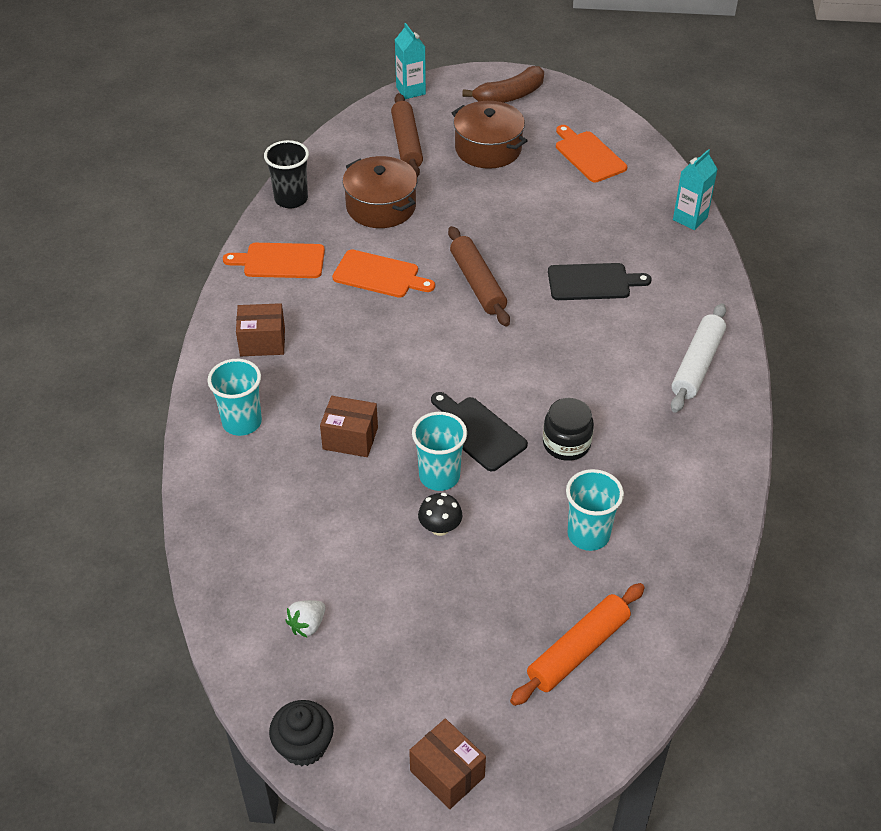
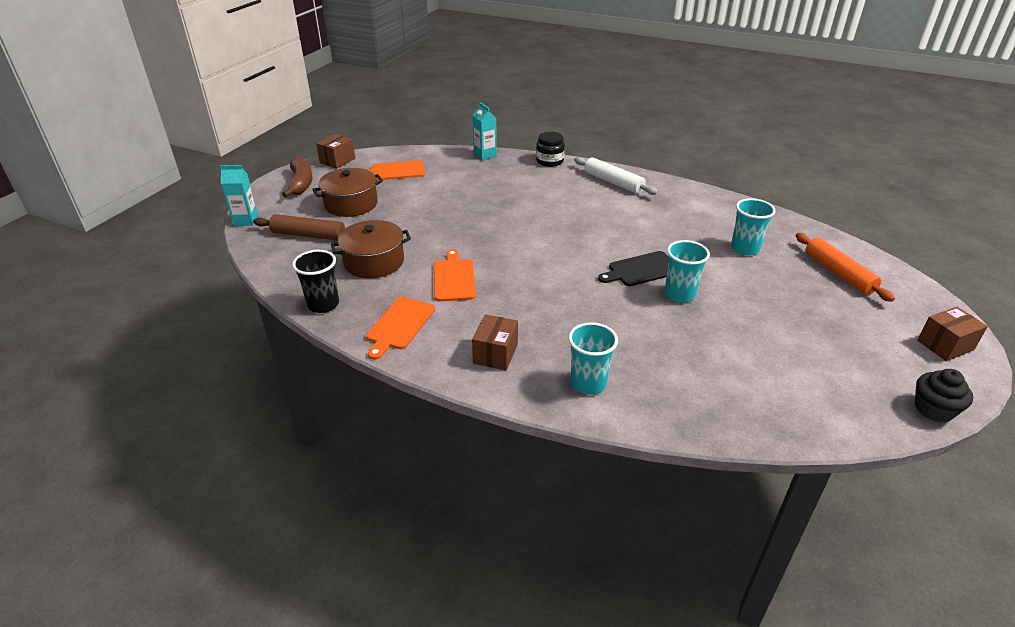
camera: 70 degrees left, 10 degrees down
white strawberry [285,600,325,637] -> none
brown box [320,396,378,457] -> brown box moved to [316,134,355,169]
orange cutting board [332,250,435,298] -> orange cutting board turned 45 degrees counterclockwise [434,249,476,302]
black mushroom [418,493,462,536] -> none
brown rolling pin [448,226,510,326] -> none
black jar [543,398,594,461] -> black jar moved to [536,132,565,167]
black cutting board [548,263,651,300] -> none

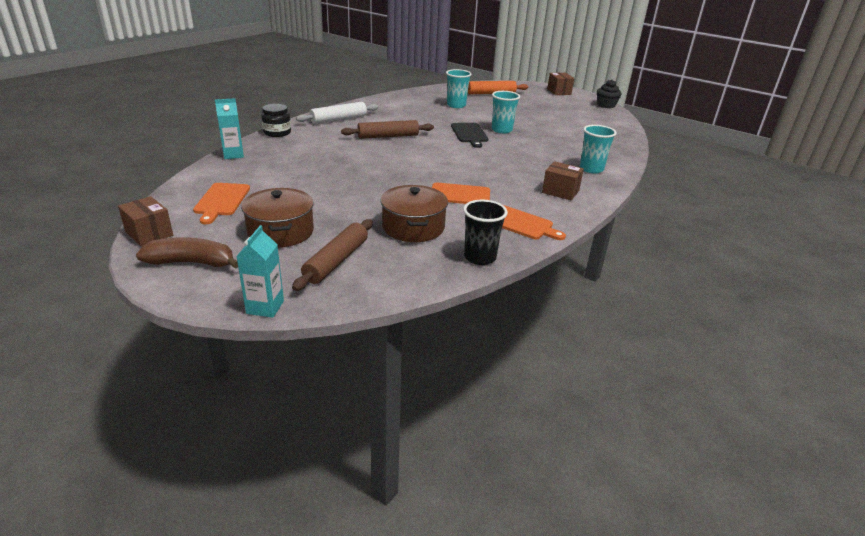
camera: 80 degrees left, 5 degrees down
none -> brown rolling pin [341,120,434,139]

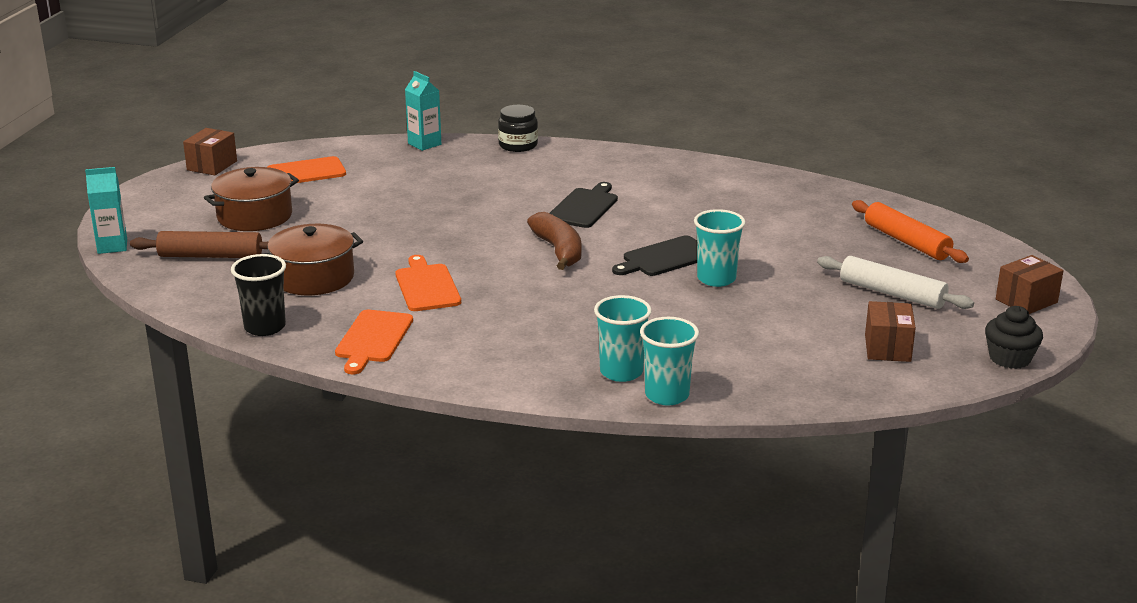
camera: 70 degrees right, 5 degrees down
brown banana [136,237,238,269] -> brown banana moved to [527,212,582,270]
white rolling pin [296,102,378,124] -> white rolling pin moved to [817,256,974,309]
brown rolling pin [341,120,434,139] -> black cutting board [550,182,618,228]
turquoise cup [446,69,472,108] -> turquoise cup moved to [640,317,699,406]
brown box [542,161,584,200] -> brown box moved to [865,301,916,362]

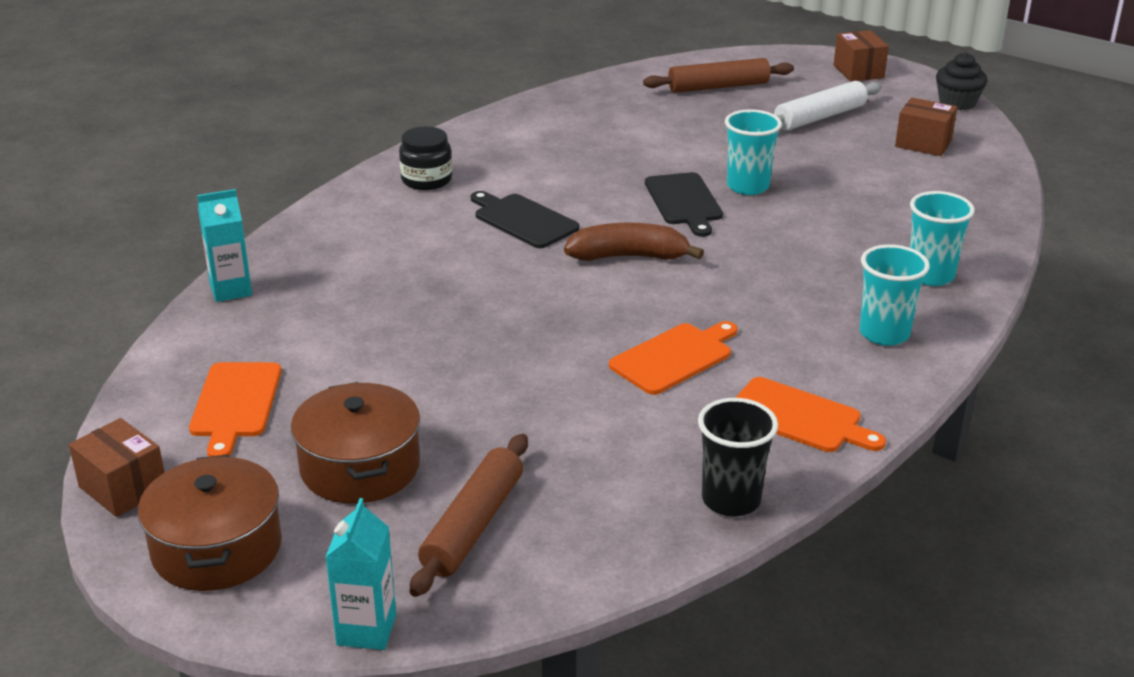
camera: 70 degrees left, 5 degrees up
brown pot [264,224,363,295] -> brown pot moved to [138,455,282,591]
orange cutting board [396,255,461,311] -> orange cutting board turned 135 degrees clockwise [609,321,738,395]
black jar [498,105,538,152] -> black jar moved to [399,126,452,190]
turquoise cup [640,317,699,406] -> turquoise cup moved to [859,244,930,346]
orange rolling pin [852,200,969,263] -> brown rolling pin [643,58,794,93]

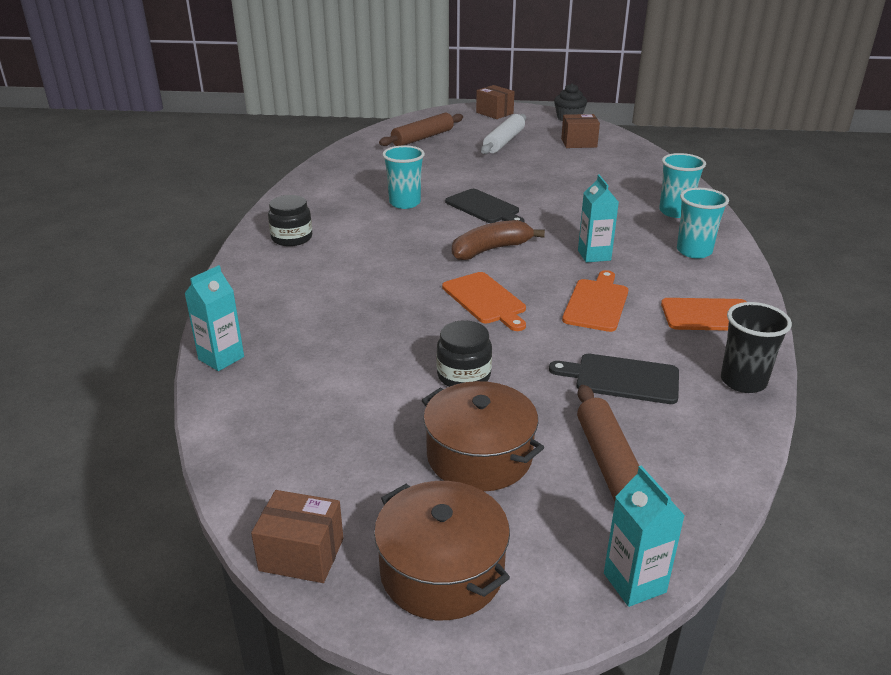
camera: 30 degrees left, 0 degrees up
orange cutting board [189,362,281,457] -> orange cutting board moved to [442,272,526,331]
black cutting board [471,191,580,248] -> black cutting board moved to [549,354,679,404]
turquoise cup [725,109,782,195] -> turquoise cup moved to [382,145,425,209]
none -> black jar [437,320,492,387]
none -> turquoise carton [578,175,619,263]

